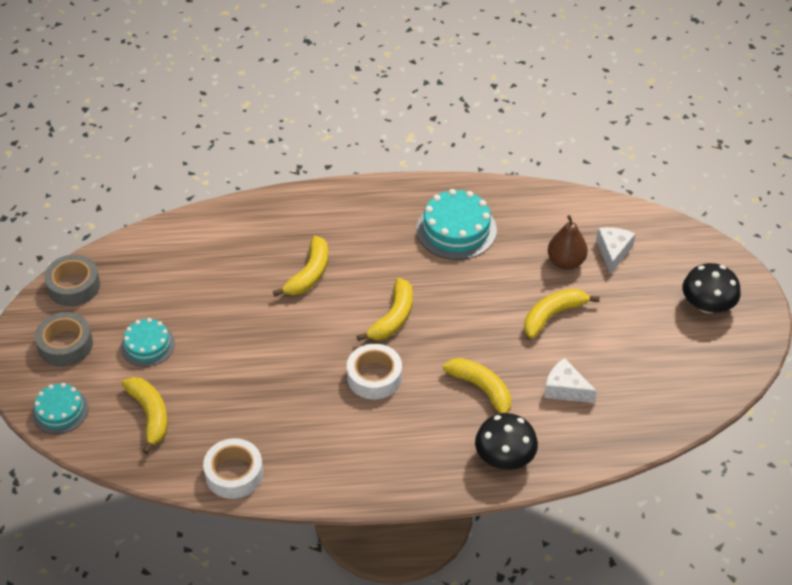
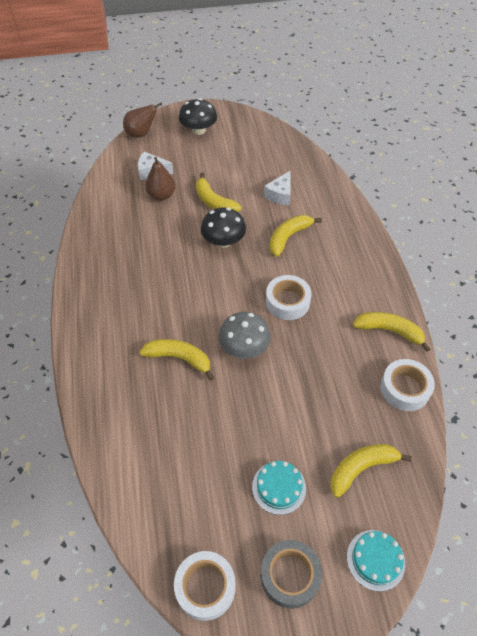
camera: 95 degrees left, 5 degrees up
grey tape [44,255,100,306] -> white tape [174,551,236,621]
yellow banana [357,278,413,341] -> yellow banana moved to [353,312,430,352]
turquoise cake [417,189,497,260] -> none
black mushroom [475,413,538,470] -> black mushroom moved to [201,208,246,248]
none -> brown pear [123,102,162,138]
none -> grey mushroom [219,312,271,359]

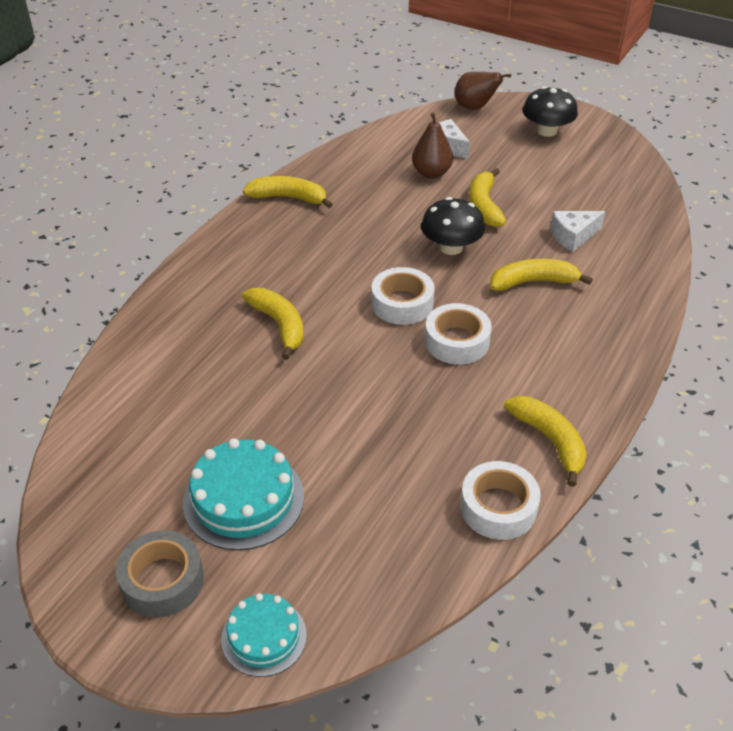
camera: 40 degrees right, 10 degrees down
white tape [174,551,236,621] -> white tape moved to [371,267,435,325]
grey mushroom [219,312,271,359] -> none
turquoise cake [252,461,306,515] -> turquoise cake [183,438,304,550], size x1.60
yellow banana [330,444,412,498] -> yellow banana moved to [243,176,333,208]

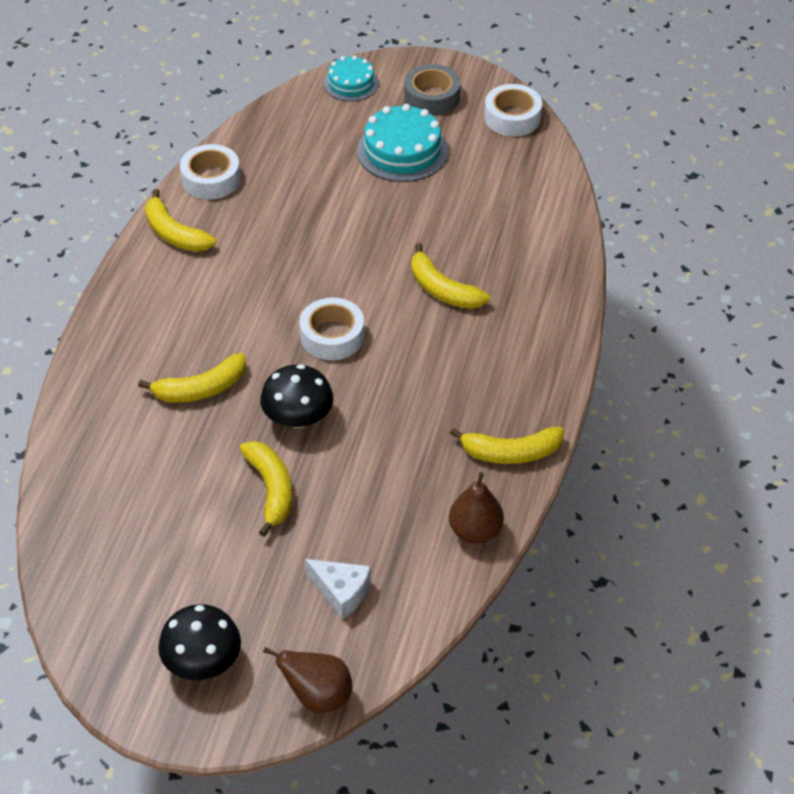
camera: 165 degrees right, 5 degrees up
brown pear [412,113,453,179] -> brown pear moved to [449,472,504,544]
white tape [425,303,492,365] -> white tape moved to [484,84,542,136]
white cheese [550,211,605,252] -> none

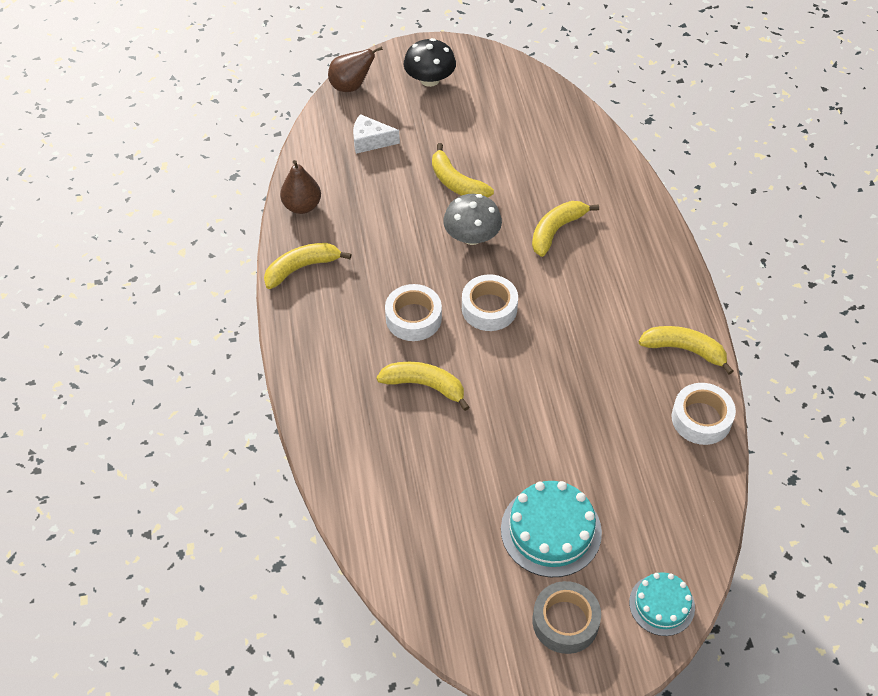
camera: 155 degrees right, 5 degrees up
black mushroom [260,364,333,428] -> grey mushroom [443,194,502,245]
white tape [484,84,542,136] -> white tape moved to [385,284,442,341]

